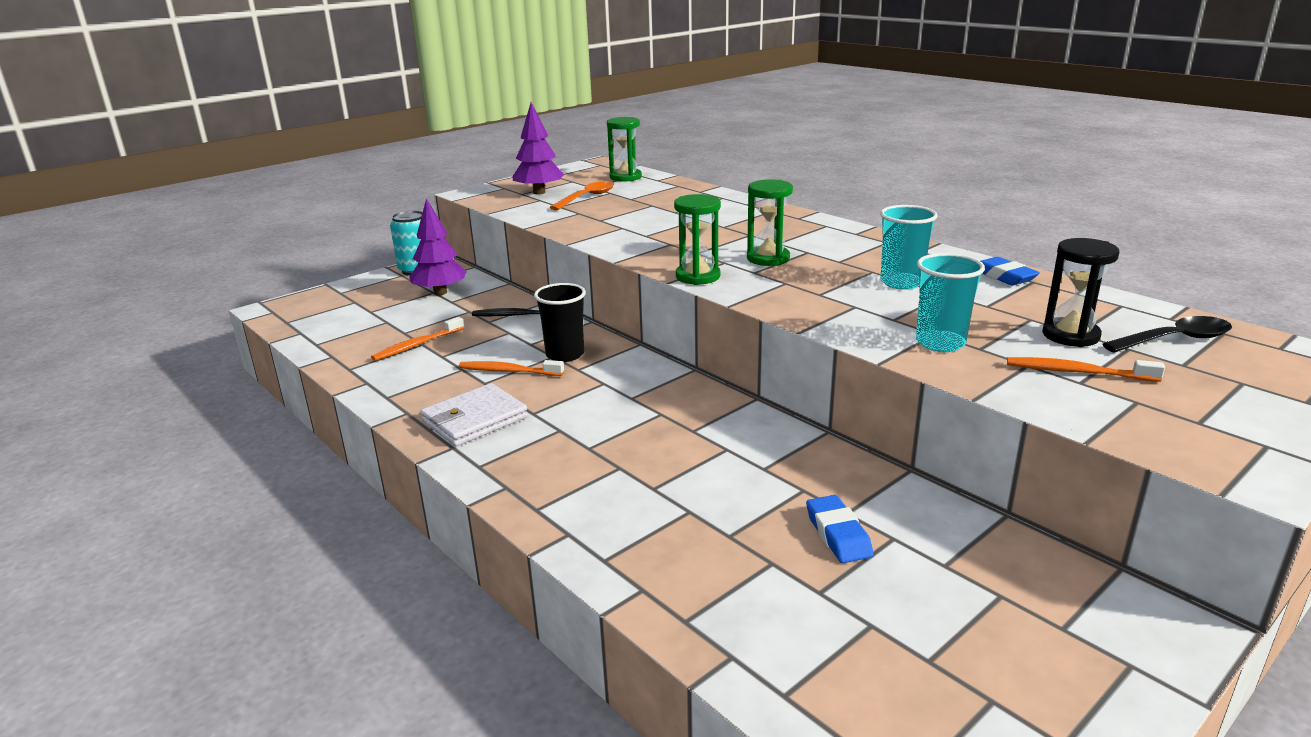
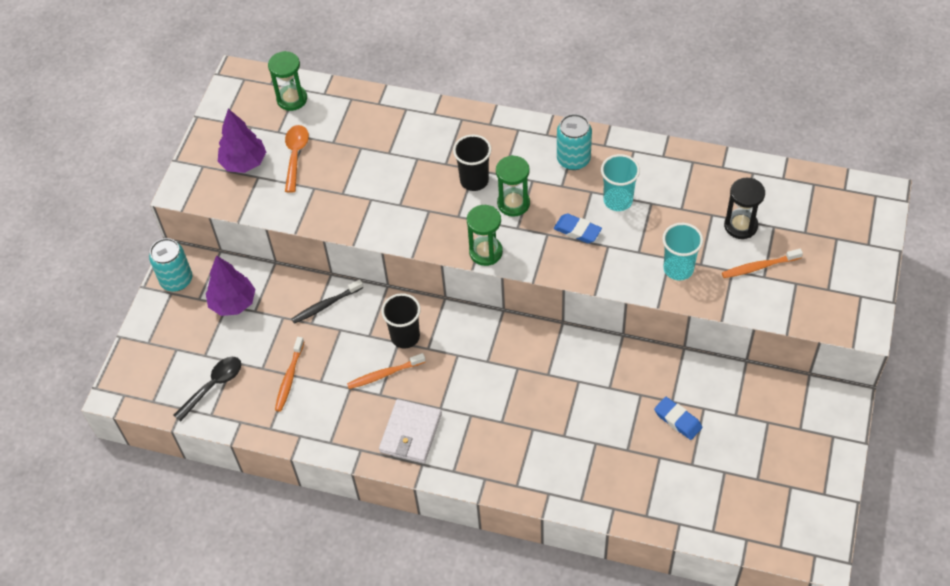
camera: 30 degrees left, 30 degrees up
blue eraser [981,257,1040,285] -> blue eraser moved to [554,214,602,243]
black spoon [1103,316,1232,353] -> black spoon moved to [174,357,241,421]
none -> black cup [453,134,491,191]
none -> turquoise can [557,114,592,170]

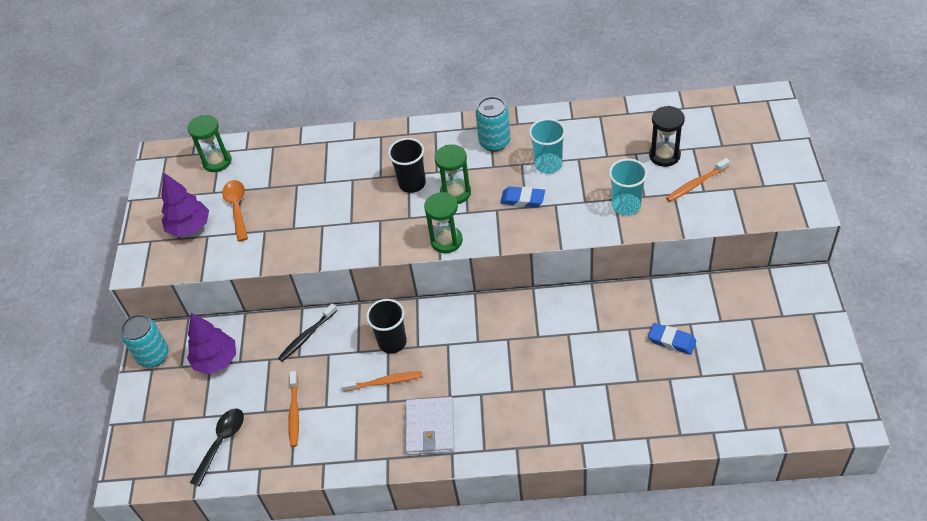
camera: 15 degrees left, 5 degrees down
orange toothbrush [347,353,426,389] -> orange toothbrush turned 150 degrees counterclockwise [341,371,423,392]

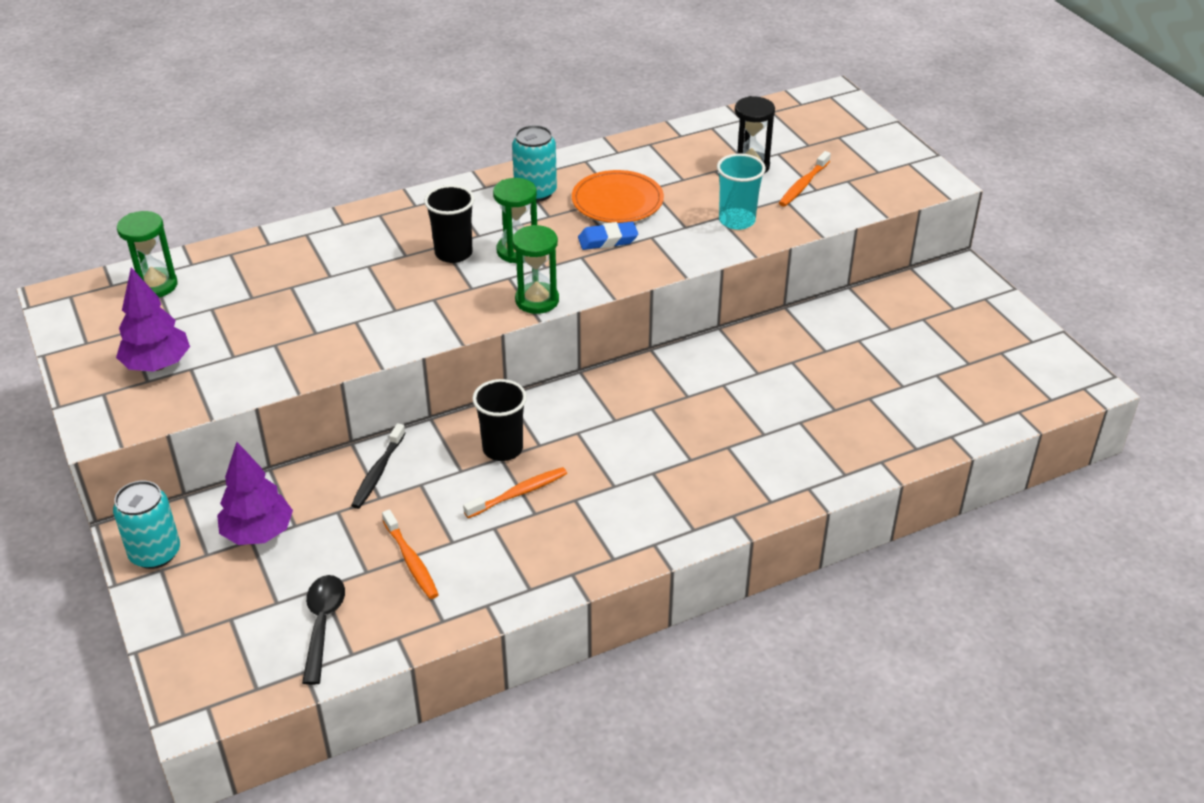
camera: 30 degrees left, 10 degrees down
orange spoon [222,180,248,241] -> none
white wallet [405,397,454,455] -> none
turquoise cup [529,118,566,174] -> orange plate [572,170,664,223]
blue eraser [648,323,696,355] -> none

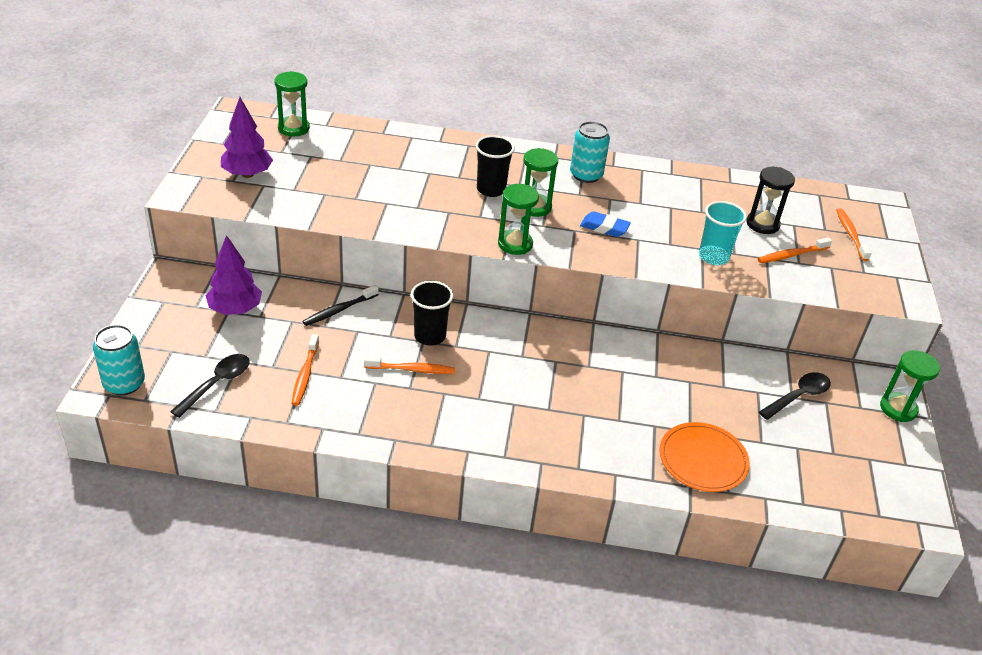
camera: 30 degrees right, 0 degrees up
turquoise can [113,481,180,569] -> turquoise can moved to [93,325,145,395]
orange plate [572,170,664,223] -> orange plate moved to [659,422,750,492]
none -> black spoon [759,372,831,420]
none -> orange toothbrush [836,208,872,261]
none -> green hourglass [880,350,940,422]

